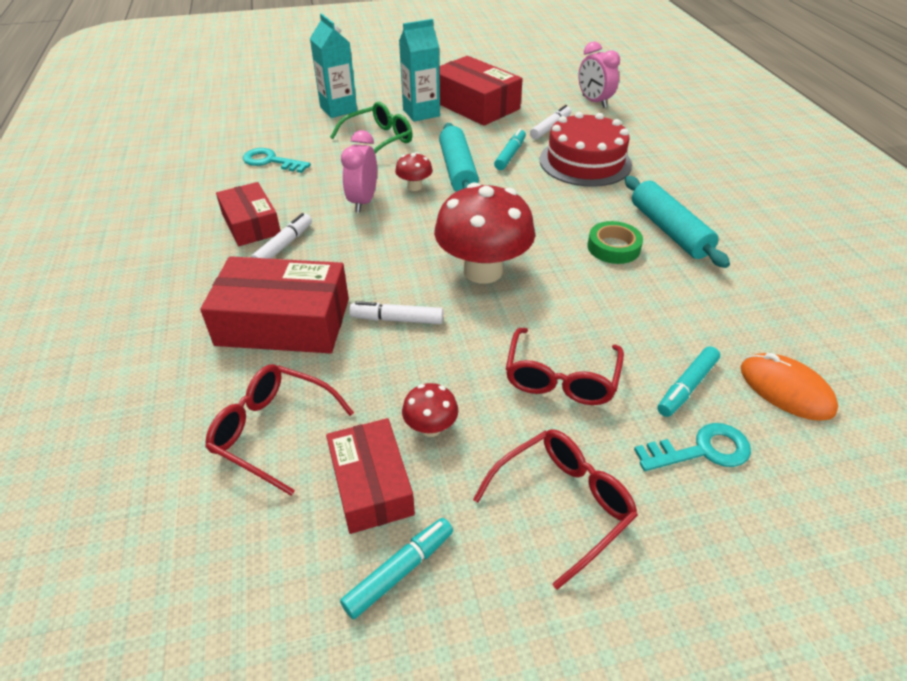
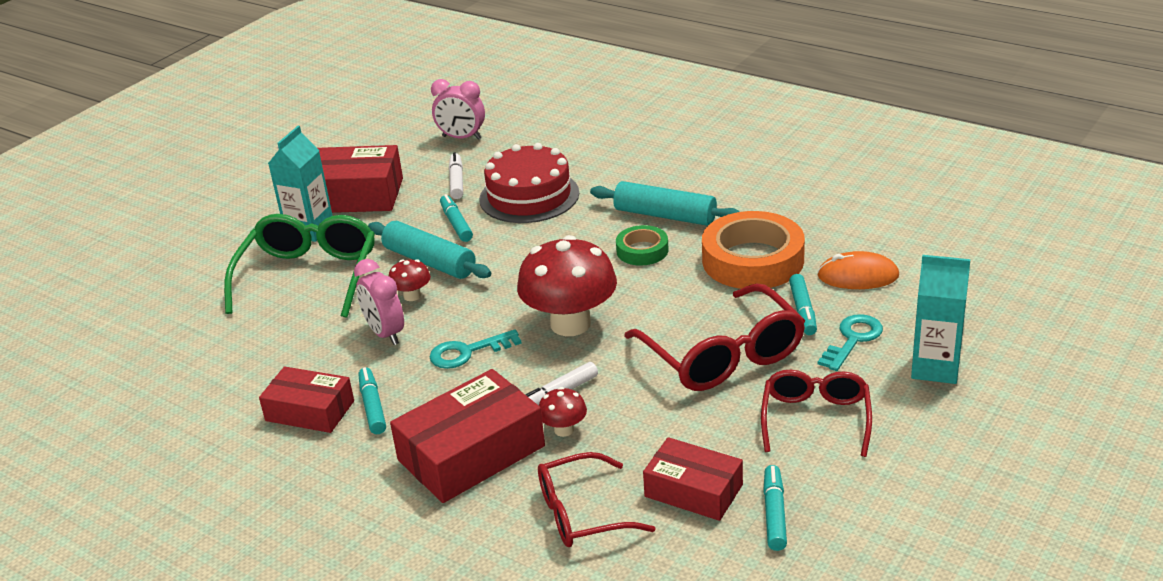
camera: 40 degrees left, 10 degrees down
turquoise key [243,148,311,173] -> turquoise key moved to [430,329,522,369]
white marker [251,213,312,259] -> turquoise marker [359,368,386,434]
turquoise carton [310,13,357,118] -> turquoise carton moved to [911,255,971,384]
green glasses [330,102,413,154] -> green glasses [224,214,375,318], size x1.53
red mushroom [402,383,458,437] -> red mushroom moved to [539,387,587,437]
red glasses [506,328,624,405] -> red glasses [624,283,805,391], size x1.53
none -> orange tape [702,211,805,289]

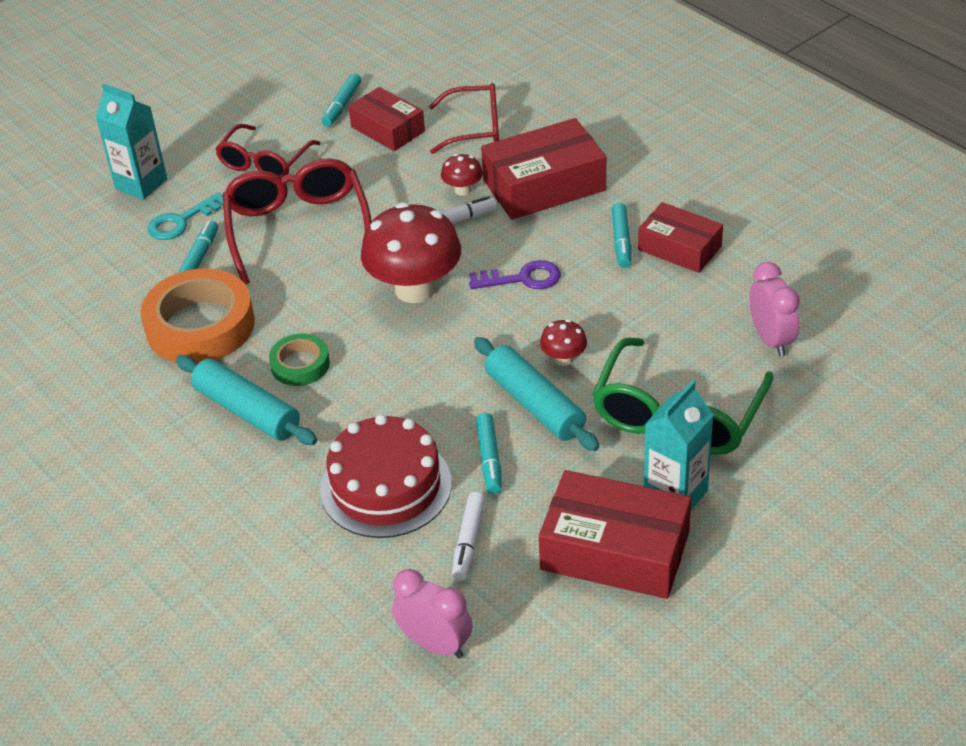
camera: 165 degrees left, 10 degrees up
pink clock [354,259,404,345] -> pink clock moved to [749,262,800,357]
turquoise key [430,329,522,369] -> purple key [469,260,561,289]
orange mouse [817,251,899,289] -> none

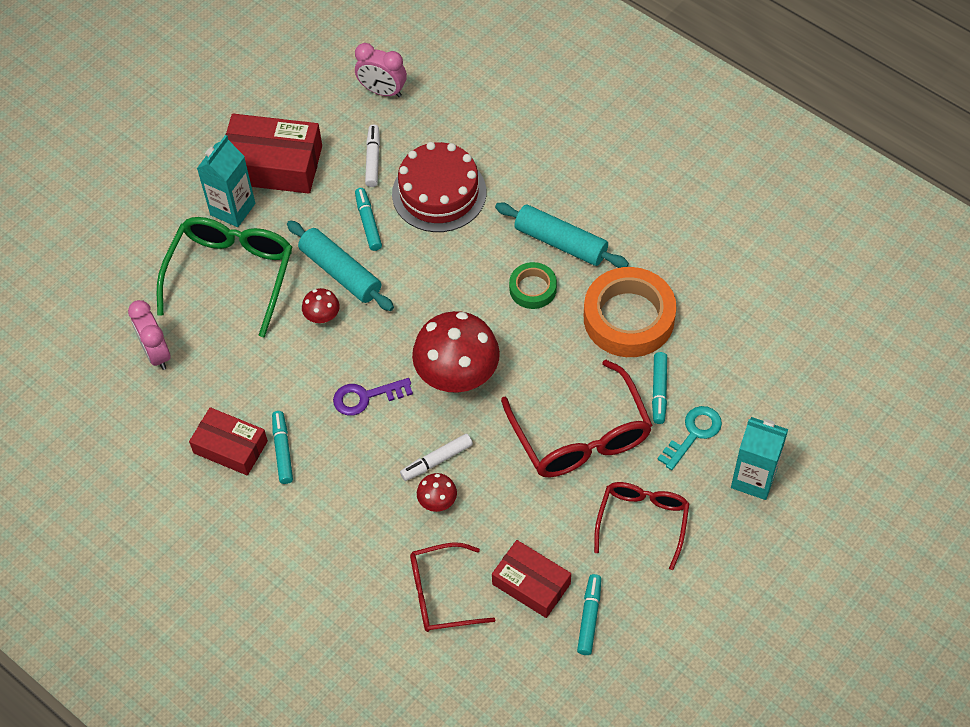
camera: 170 degrees right, 15 degrees up
red box [481,118,606,220] -> none

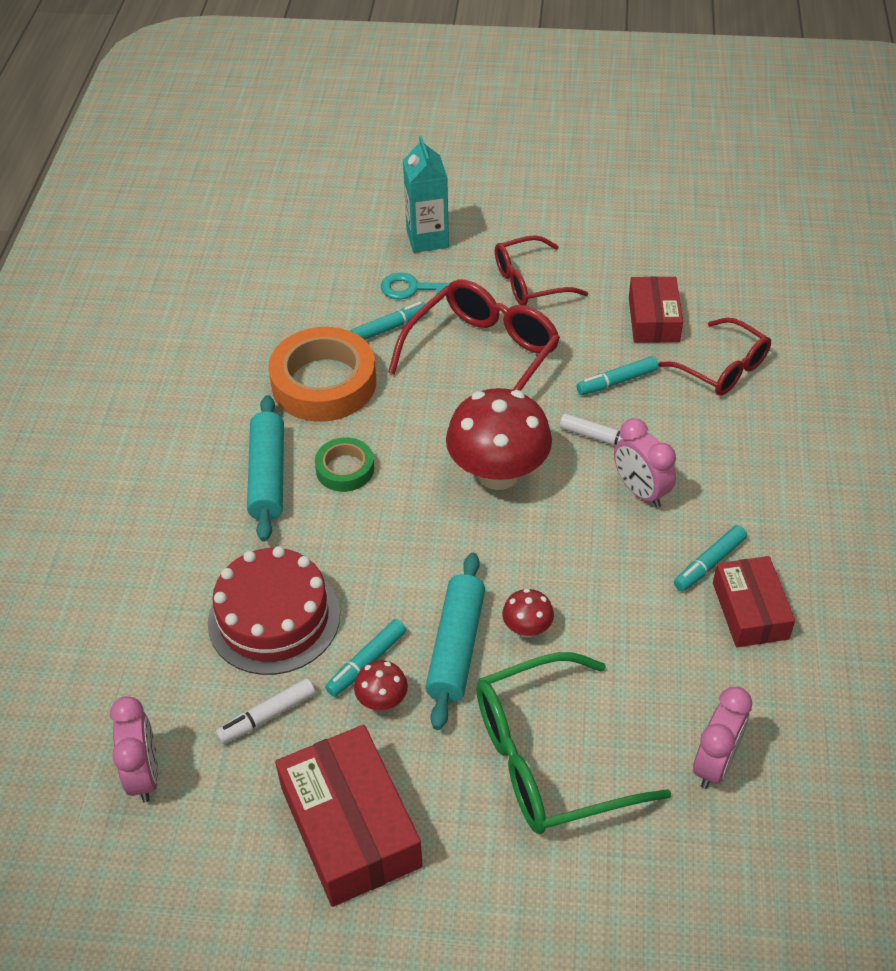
camera: 125 degrees left, 10 degrees down
turquoise carton [197,135,255,227] -> none
purple key [333,378,413,415] -> none
red mushroom [417,473,457,512] -> red mushroom moved to [354,660,408,710]
turquoise marker [577,574,601,655] -> turquoise marker moved to [577,356,659,395]
none -> pink clock [614,418,676,508]

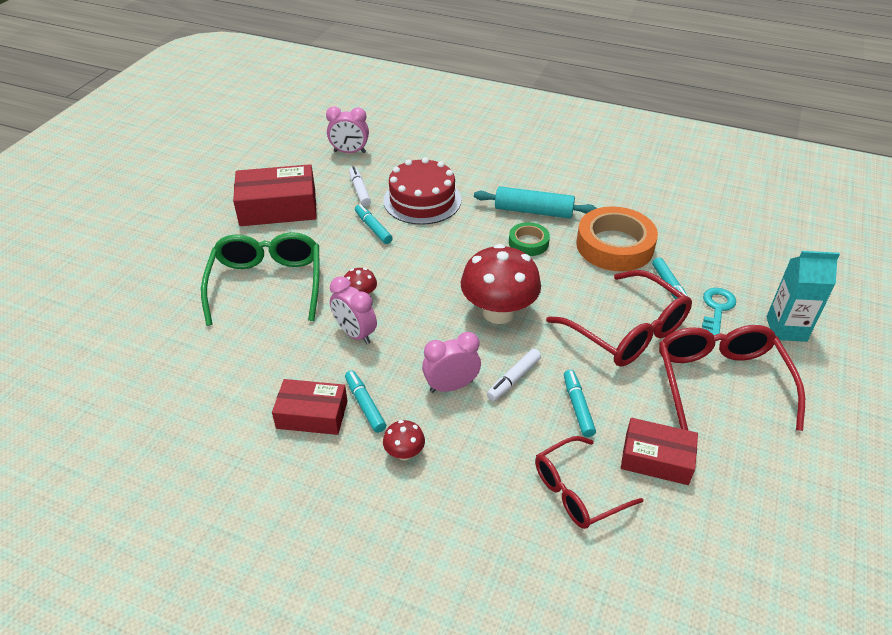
camera: 105 degrees right, 5 degrees down
red mushroom [354,660,408,710] -> red mushroom moved to [383,420,425,460]
turquoise rolling pin [425,552,485,730] -> none
red glasses [495,235,588,306] -> red glasses [659,325,805,431], size x1.53
pink clock [693,687,752,789] -> pink clock moved to [330,276,377,344]

